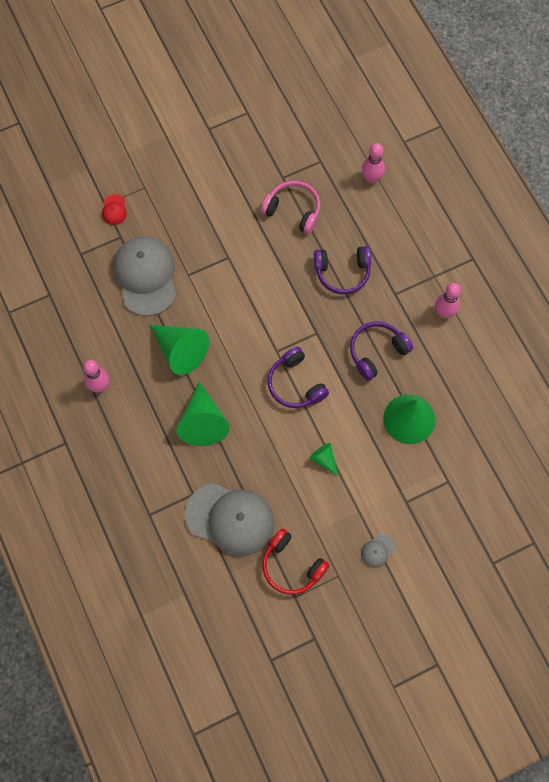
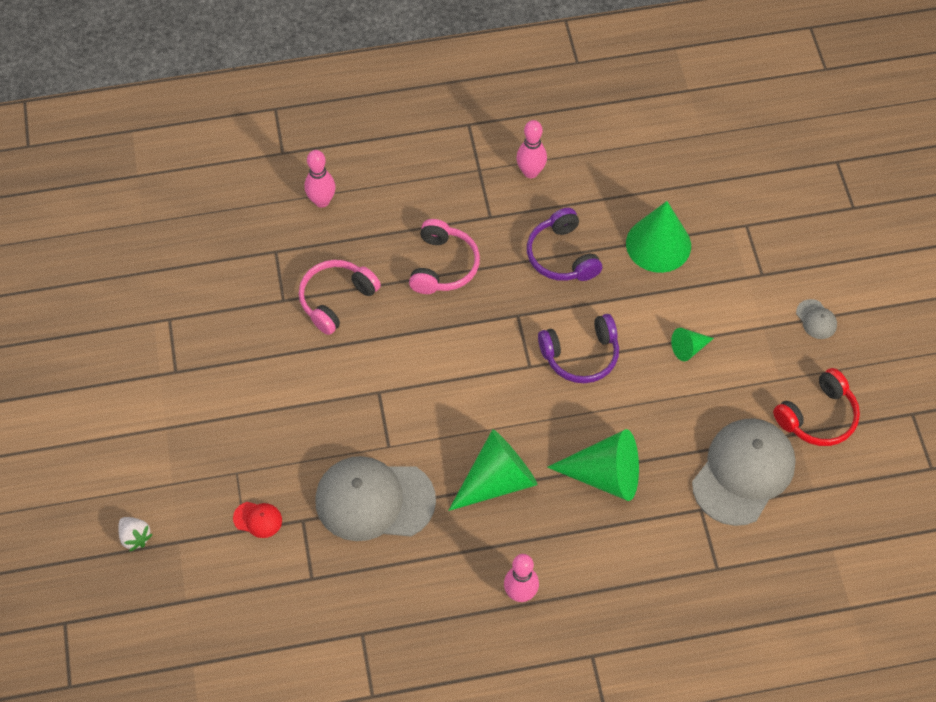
camera: 75 degrees left, 10 degrees down
purple headphones [314,246,371,295] -> pink headphones [409,219,480,294]
none -> white strawberry [118,517,153,552]

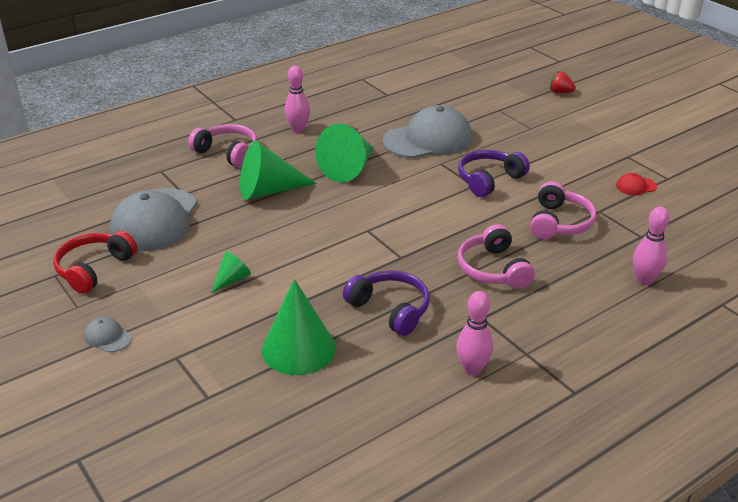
camera: 155 degrees right, 25 degrees down
white strawberry [118,517,153,552] -> red strawberry [550,71,576,93]
red cap [233,502,282,538] -> red cap moved to [616,173,657,195]
purple headphones [538,314,619,383] -> purple headphones moved to [458,150,530,197]
none -> pink headphones [188,124,257,167]

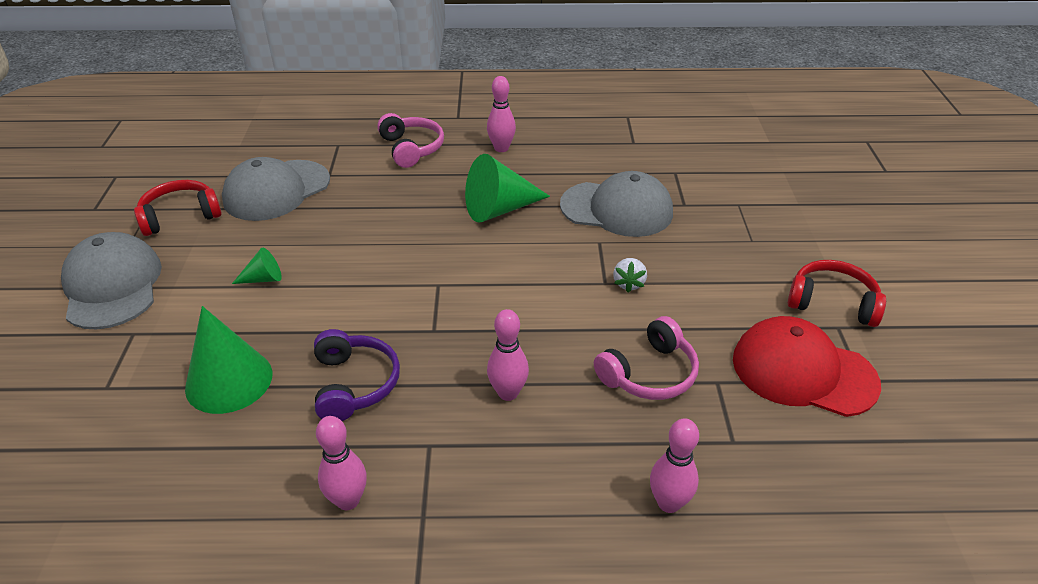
camera: 35 degrees right, 5 degrees up
grey cap [85,317,132,352] -> grey cap [61,232,162,330], size x2.45
green cone [240,141,317,200] -> none
pink headphones [457,224,535,289] -> pink bowling pin [487,309,529,401]
purple headphones [458,150,530,197] -> white strawberry [613,258,647,293]
red strawberry [550,71,576,93] -> none
red cap [616,173,657,195] -> red cap [733,316,881,417], size x2.45
none -> red headphones [788,260,886,327]

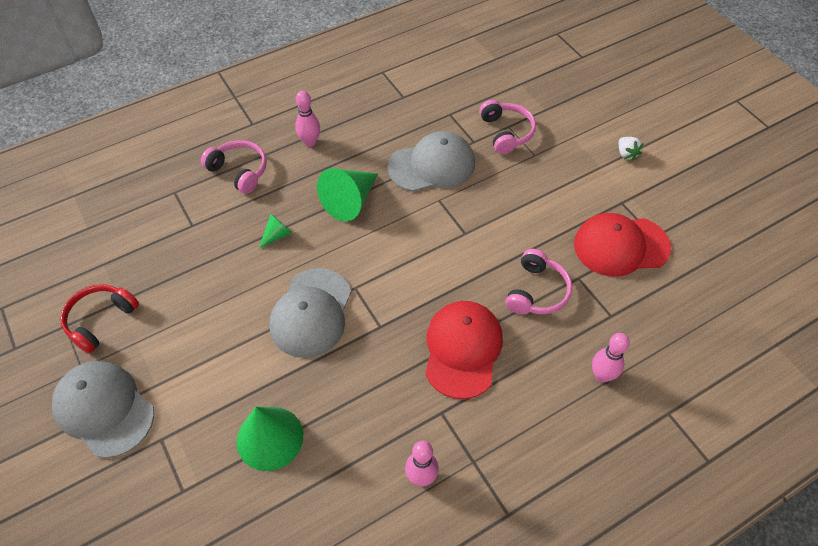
camera: 30 degrees left, 15 degrees up
grey cap [222,157,330,221] -> grey cap moved to [269,268,351,358]
green cone [232,248,282,284] -> green cone moved to [259,214,292,248]
purple headphones [314,329,400,421] -> none
pink bowling pin [487,309,529,401] -> red cap [425,301,503,399]
white strawberry [613,258,647,293] -> white strawberry moved to [619,137,644,161]
red headphones [788,260,886,327] -> none
none -> pink headphones [479,100,536,154]

